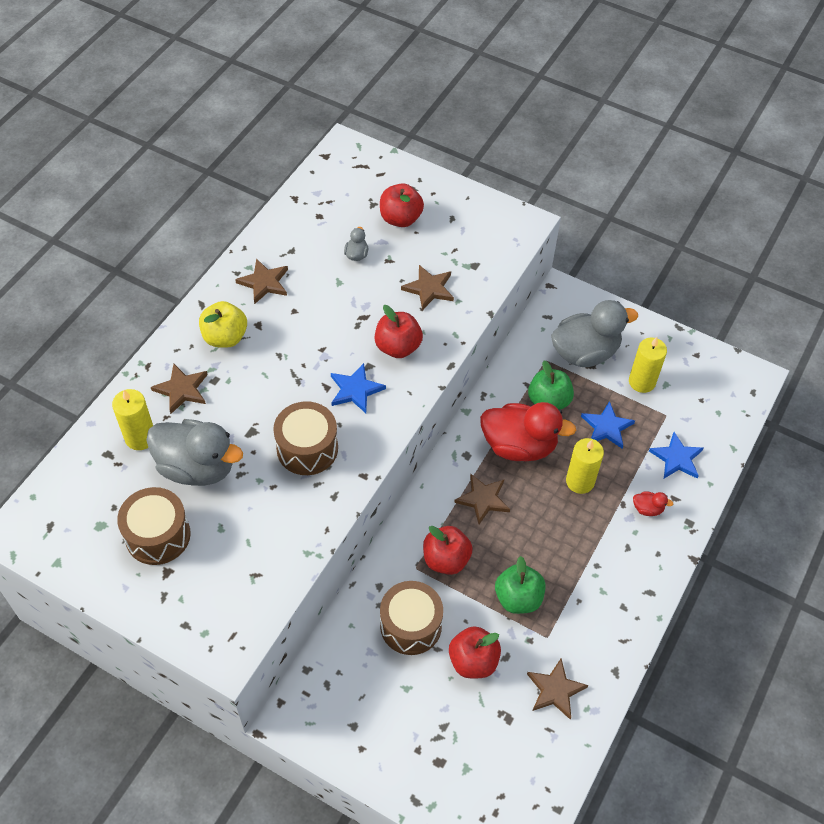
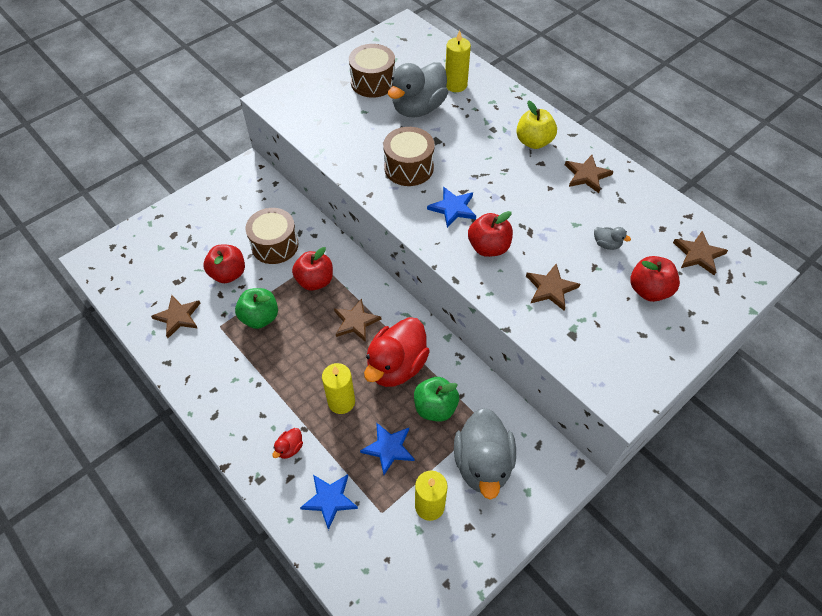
camera: 110 degrees right, 0 degrees up
brown star [151,364,208,414] -> brown star moved to [673,231,728,275]

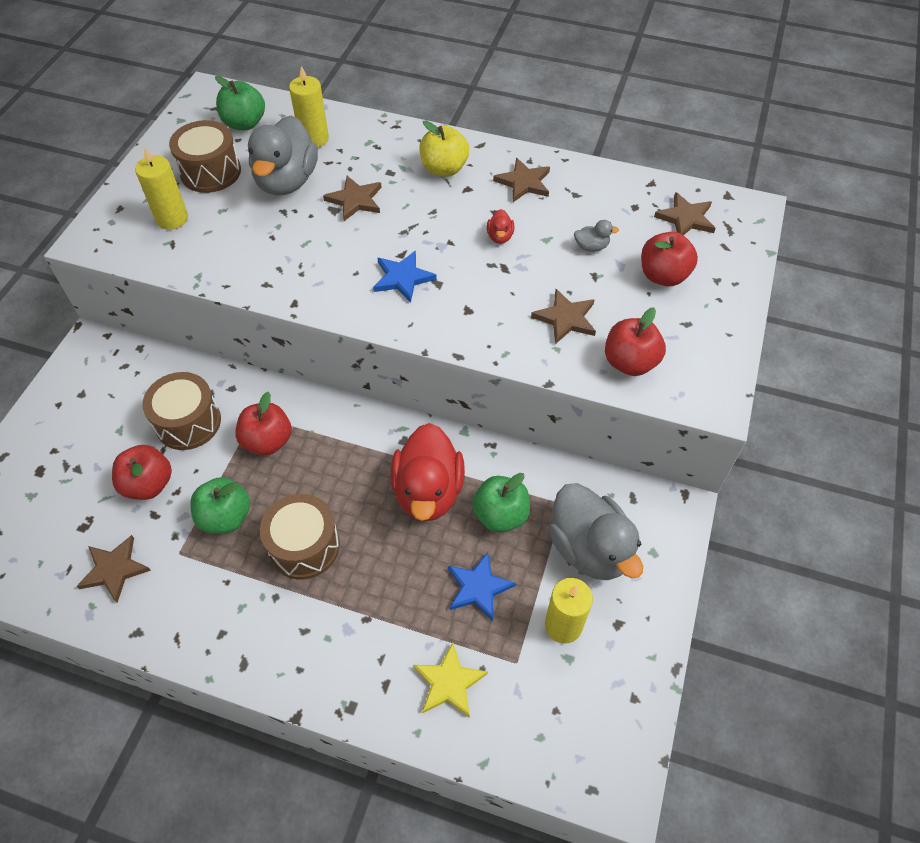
camera: 30 degrees left, 0 degrees up
red duck [272,428,303,459] -> red duck moved to [487,209,515,244]
blue star [300,474,358,530] -> yellow star [413,642,488,718]
yellow candle [322,363,355,414] -> yellow candle moved to [135,147,188,230]
brown star [334,298,381,342] -> brown star moved to [323,176,382,221]
brown drum [383,127,435,186] -> brown drum moved to [260,494,340,579]
red apple [468,211,513,257] -> red apple moved to [605,307,666,376]
none -> green apple [215,76,265,130]

